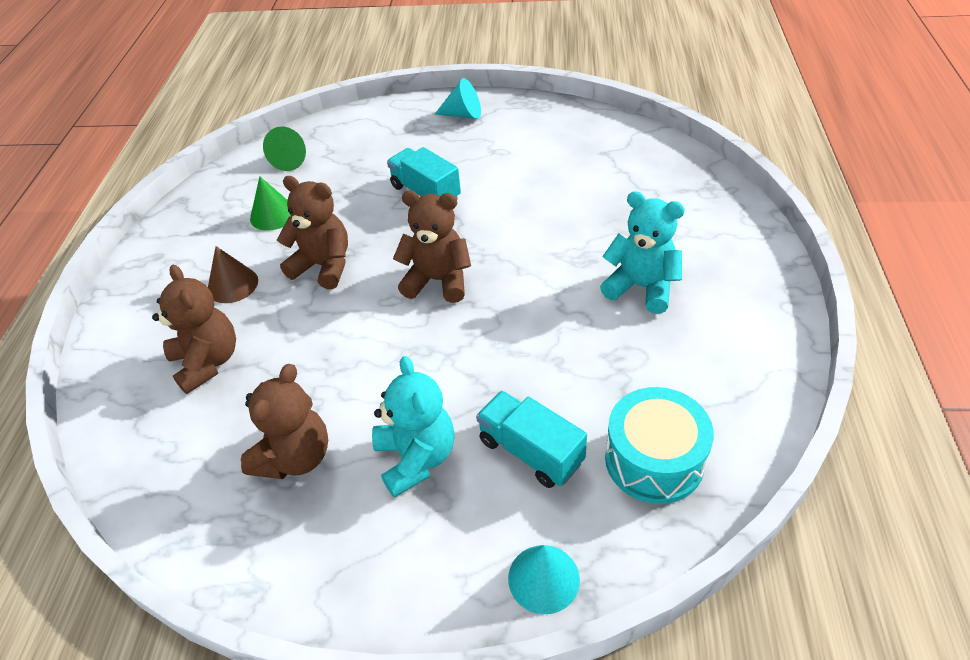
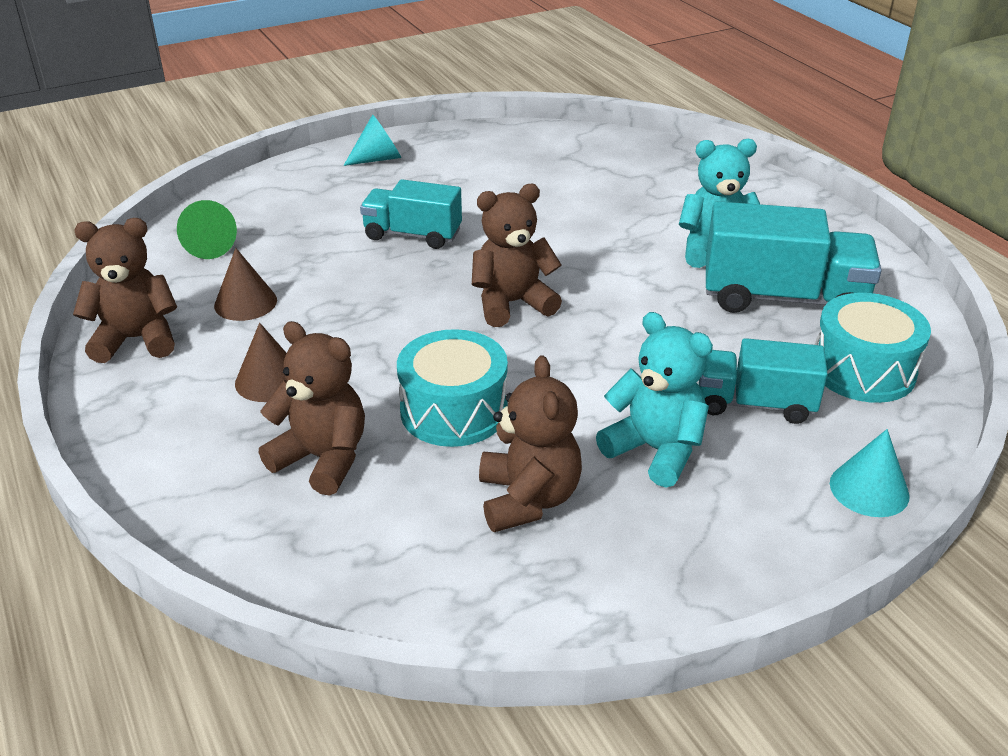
camera: 35 degrees left, 10 degrees down
green cone [250,176,291,231] -> brown cone [214,248,277,321]
brown teddy bear [277,176,348,289] -> brown teddy bear moved to [73,218,177,363]
none -> turquoise drum [397,329,508,447]
none -> turquoise truck [706,201,882,313]

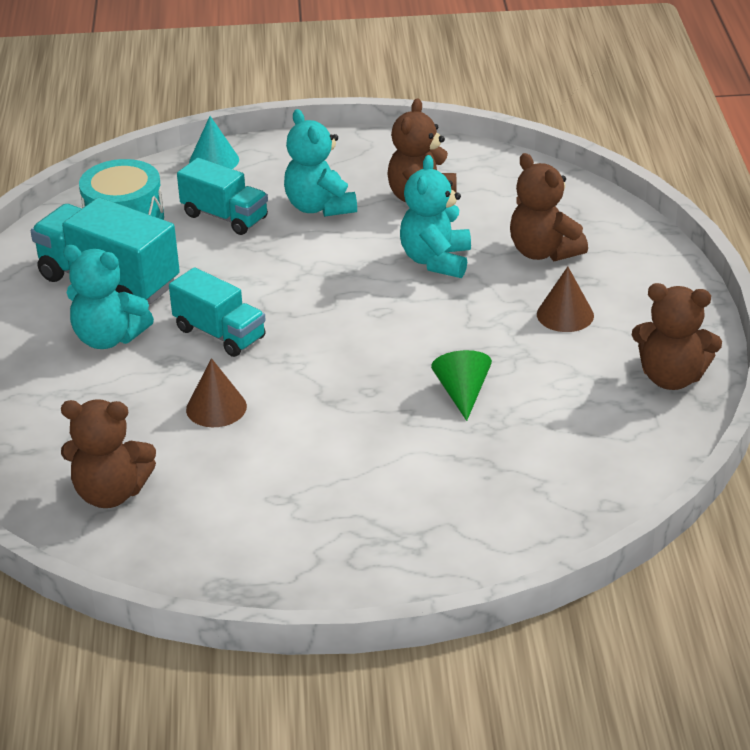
camera: 155 degrees left, 0 degrees up
green cone [177,200,237,259] -> green cone moved to [431,350,492,421]
brown cone [214,248,277,321] -> brown cone moved to [186,358,247,427]
turquoise cone [344,114,401,166] -> none
turquoise truck [360,179,462,249] -> turquoise truck moved to [169,267,266,357]
turquoise drum [397,329,508,447] -> turquoise teddy bear [400,155,471,278]
brown teddy bear [472,184,562,327] -> brown teddy bear moved to [61,399,156,508]

